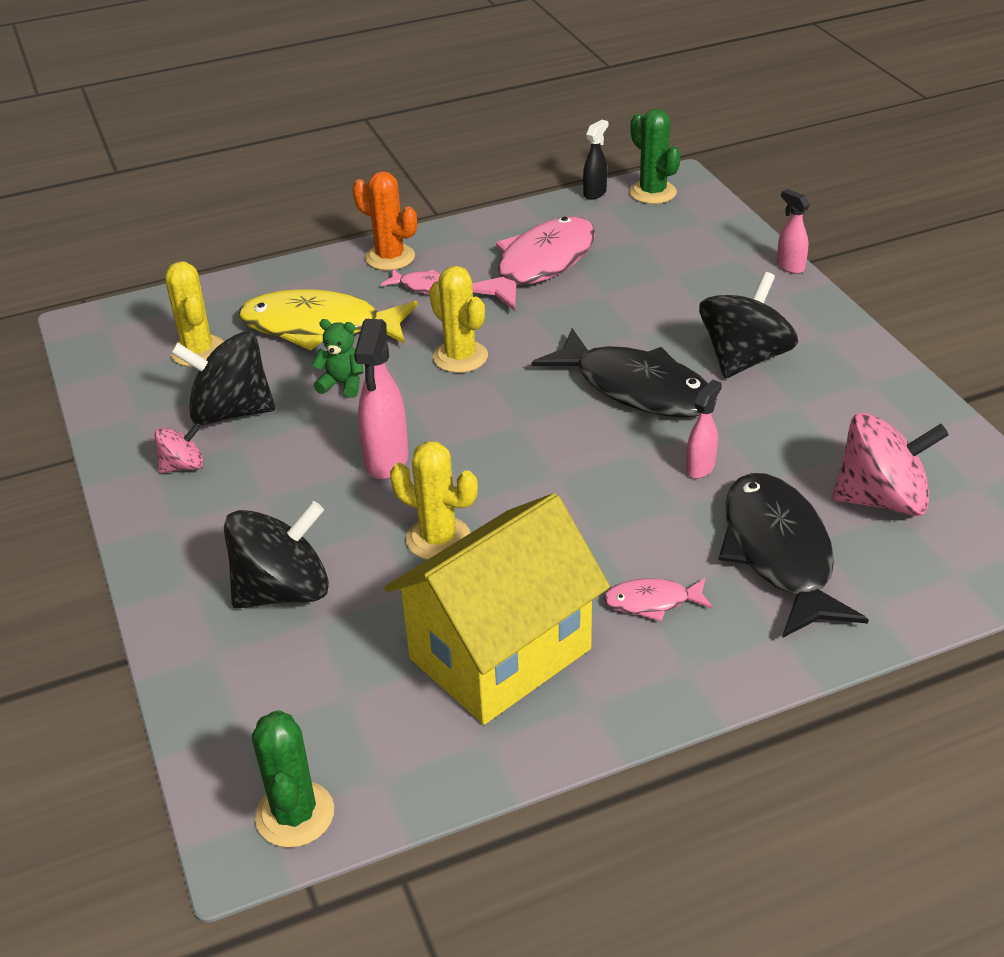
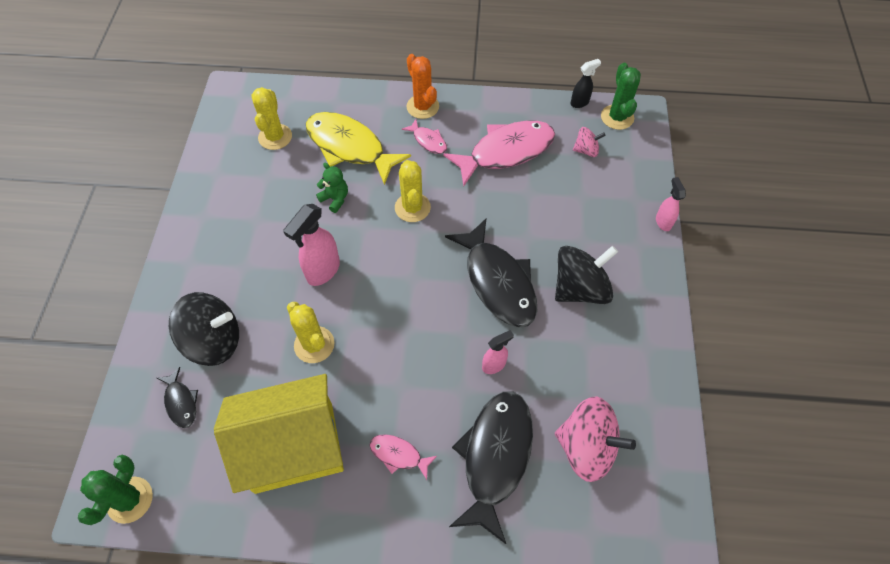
camera: 25 degrees right, 20 degrees up
pink spinning top [154,423,204,473] -> pink spinning top moved to [573,127,606,157]
black spinning top [171,331,275,425] -> none
none -> black fish [157,367,198,428]

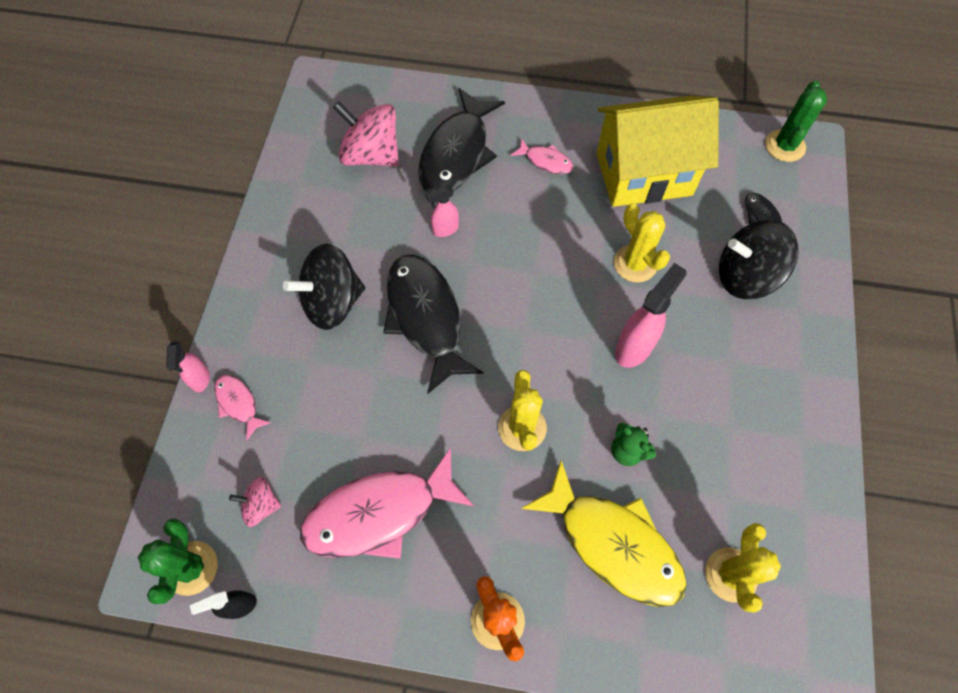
camera: 175 degrees left, 5 degrees up
pink fish [402,119,447,154] -> pink fish moved to [214,375,271,440]

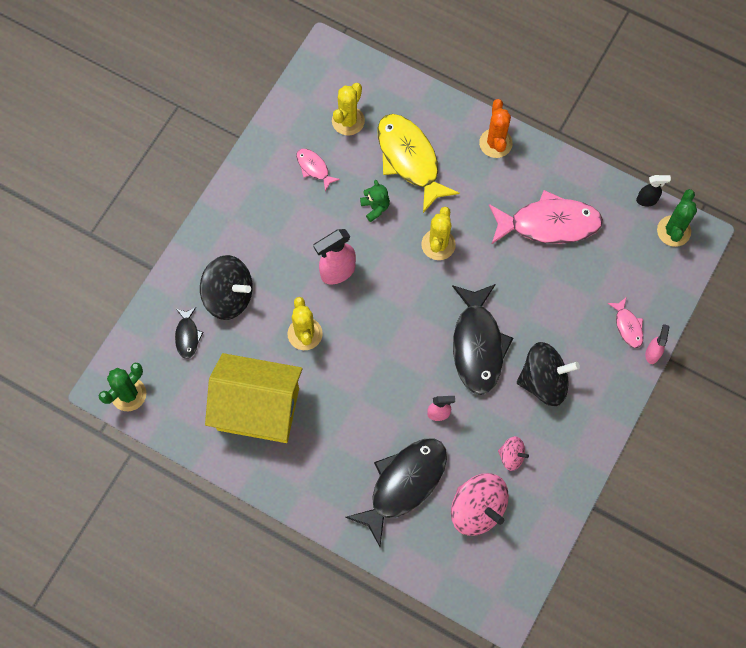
camera: 160 degrees left, 5 degrees up
pink spinning top [229,477,281,527] -> pink spinning top moved to [498,436,529,471]
pink fish [511,138,574,174] -> pink fish moved to [296,149,340,191]

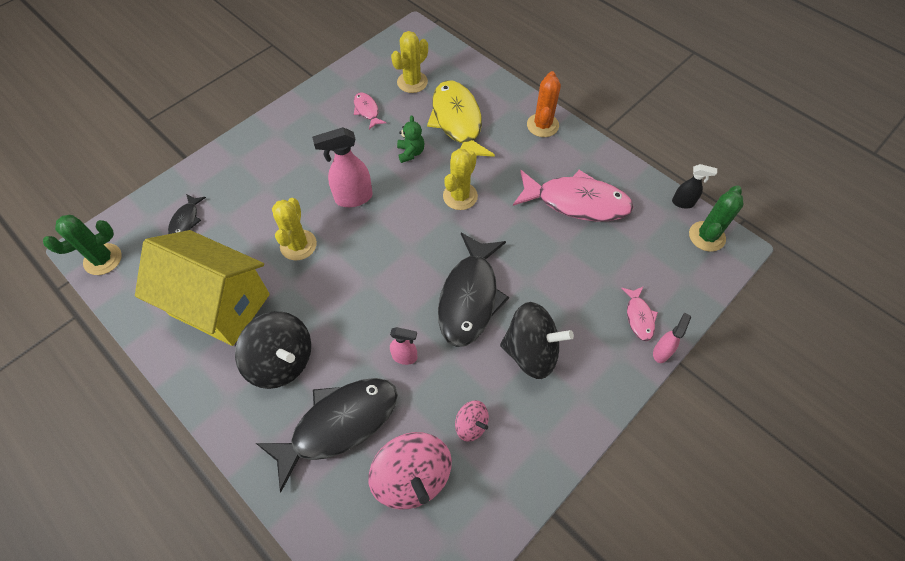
camera: 15 degrees right, 10 degrees down
black spinning top [200,255,252,320] -> black spinning top moved to [235,311,311,389]

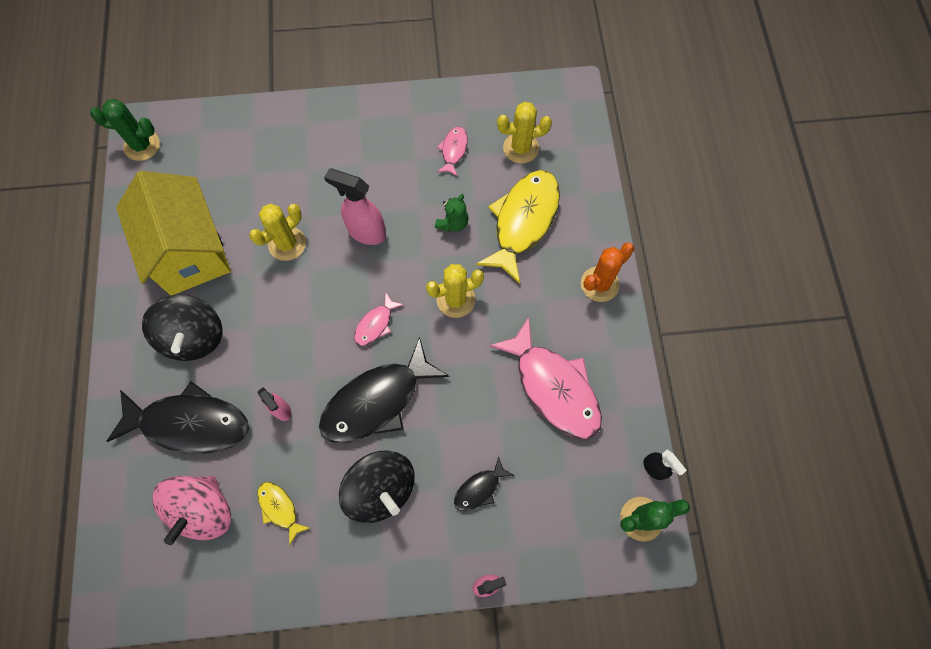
camera: 40 degrees right, 10 degrees up
black fish [168,194,206,234] -> black fish moved to [454,456,515,511]
pink spinning top [455,400,489,442] -> yellow fish [257,482,310,545]
pink fish [621,286,658,341] -> pink fish moved to [354,293,404,346]

